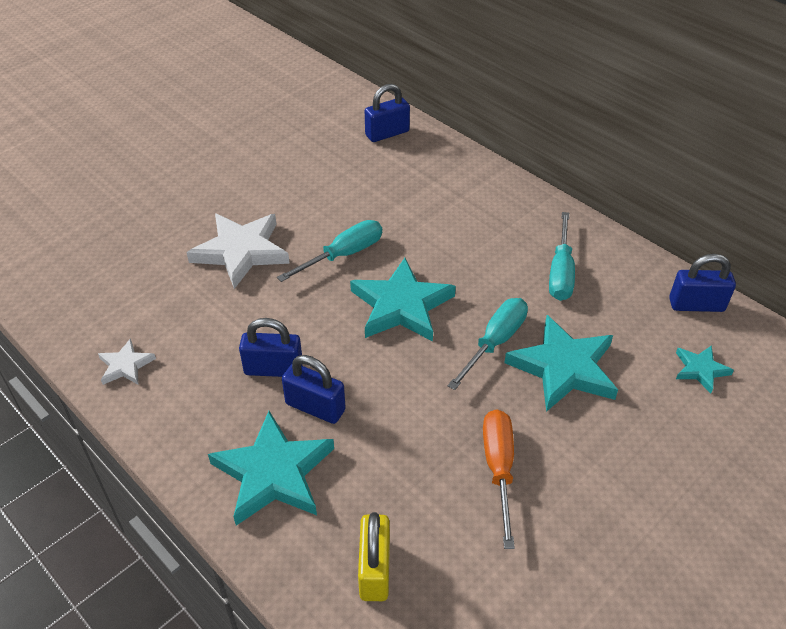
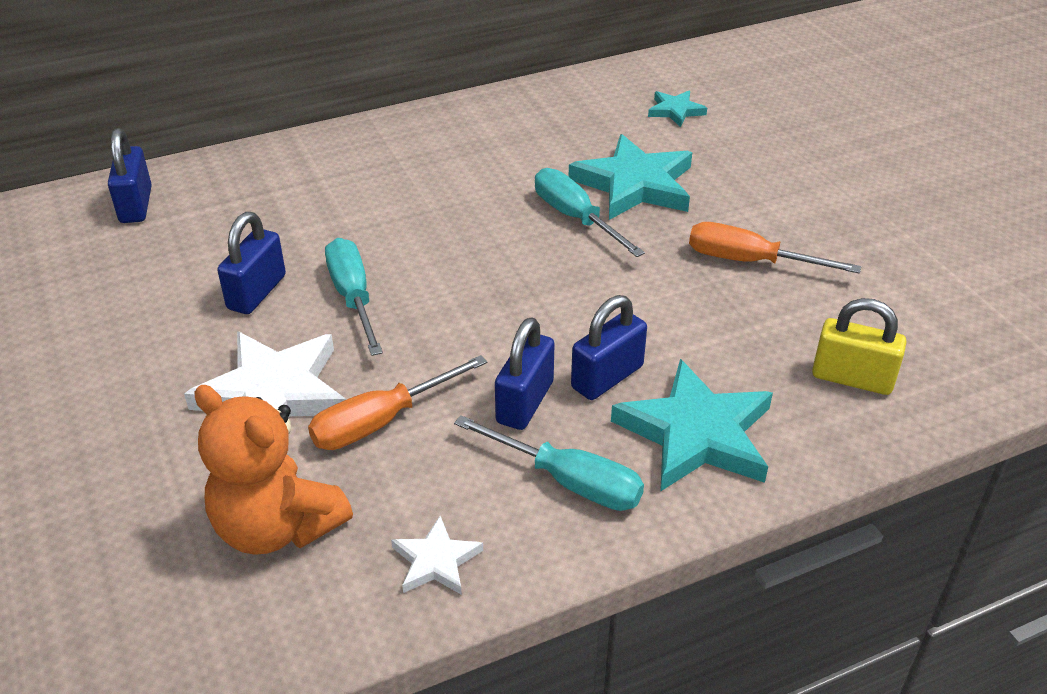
camera: 70 degrees left, 5 degrees down
turquoise star [350,258,456,342] -> none
turquoise screwdriver [549,212,575,301] -> turquoise screwdriver moved to [454,415,644,511]
blue padlock [669,254,736,312] -> blue padlock moved to [217,212,286,314]
none -> orange teddy bear [194,385,353,555]
none -> orange screwdriver [308,355,487,450]

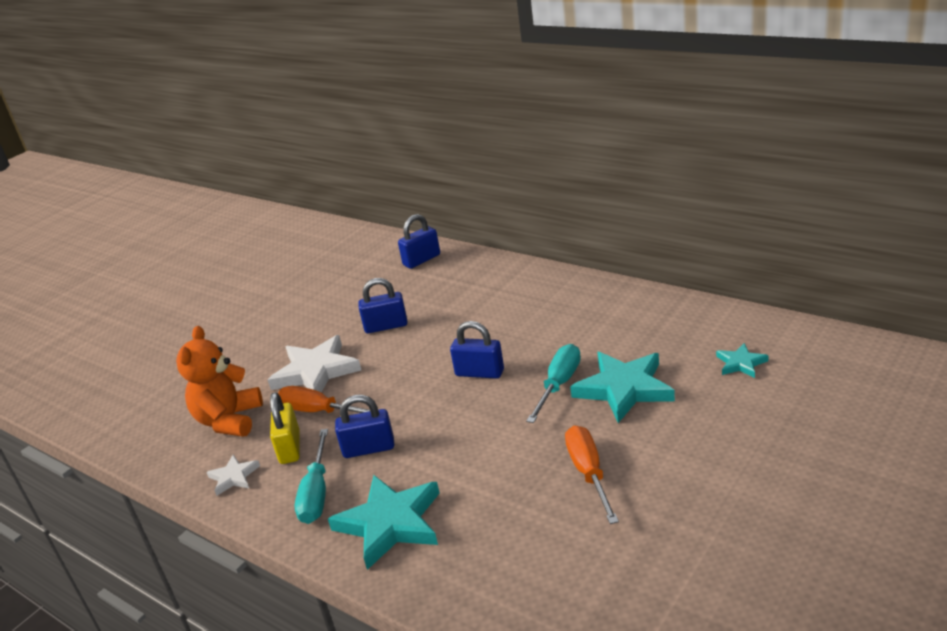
camera: 65 degrees right, 10 degrees down
turquoise screwdriver [325,238,383,356] -> none
blue padlock [571,295,647,400] -> blue padlock moved to [450,321,504,379]
yellow padlock [812,298,907,395] -> yellow padlock moved to [270,392,300,464]

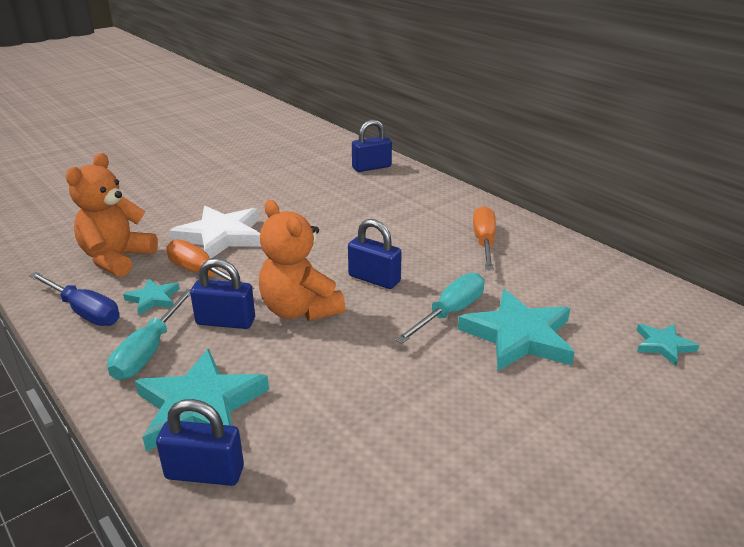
camera: 10 degrees right, 0 degrees up
white star [207,455,260,496] -> blue screwdriver [29,272,120,326]
yellow padlock [270,392,300,464] -> turquoise star [123,279,180,315]
blue padlock [358,278,407,333] -> blue padlock moved to [156,399,244,486]
orange screwdriver [565,426,619,524] -> orange screwdriver moved to [473,206,496,270]
none -> orange teddy bear [259,200,345,321]

